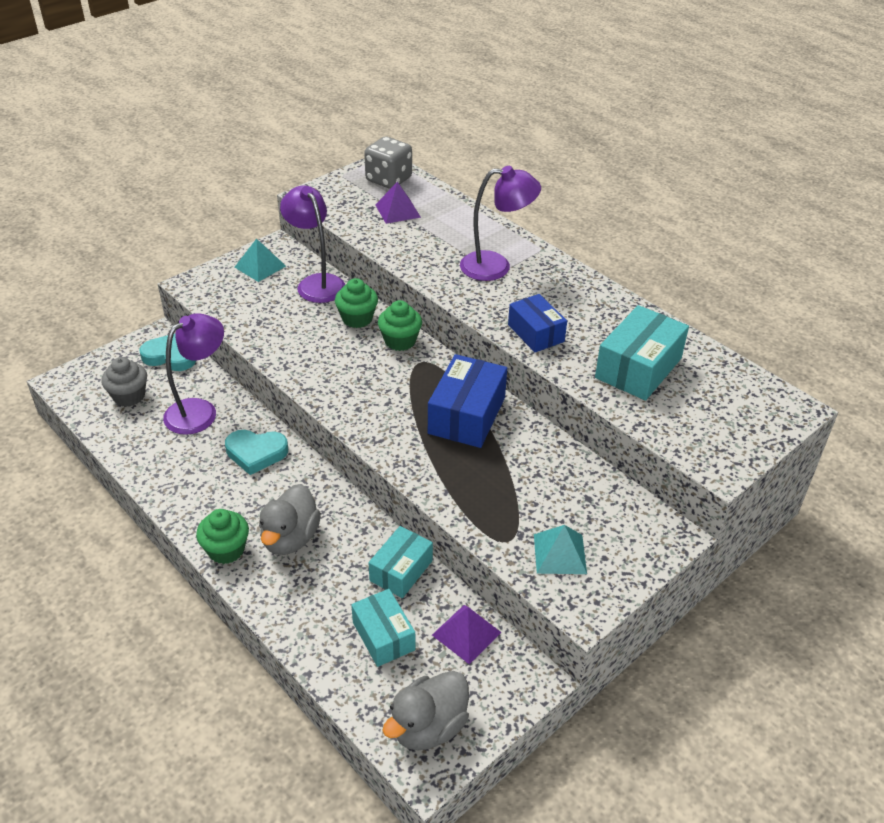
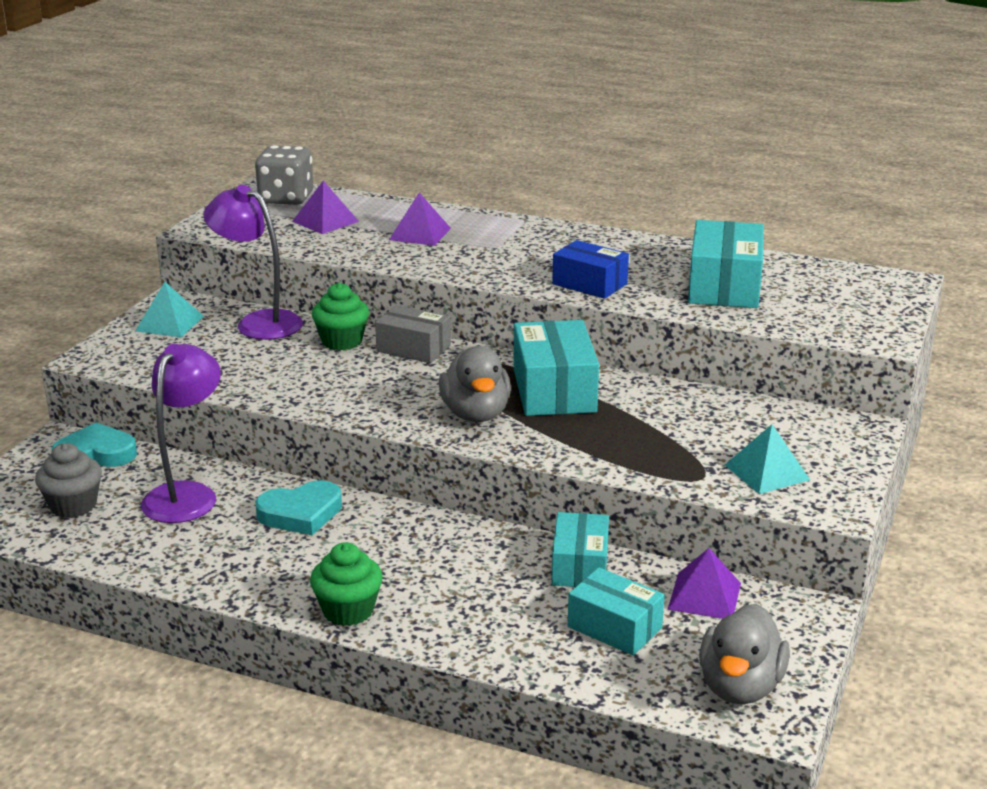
camera: 25 degrees left, 15 degrees down
grey duck [259,484,321,555] -> grey duck moved to [439,346,511,422]
green cupcake [378,300,422,351] -> grey box [375,305,451,363]
blue box [428,354,507,448] -> turquoise box [513,320,599,416]
purple lamp [460,166,541,281] -> none
none -> purple pyramid [389,193,451,246]

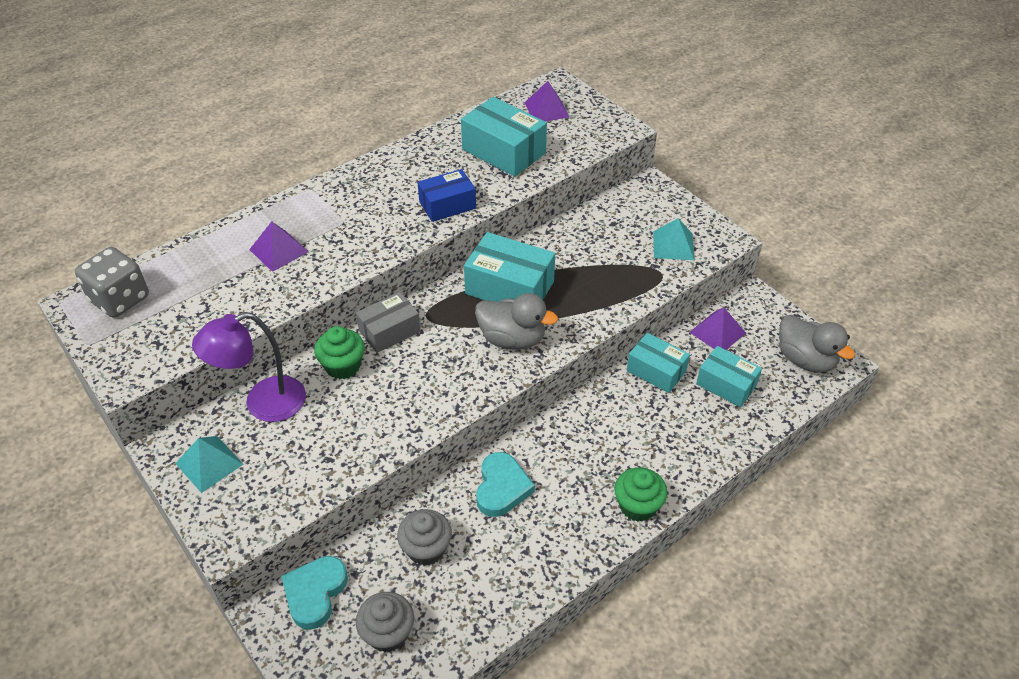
camera: 60 degrees left, 20 degrees up
purple lamp [141,344,221,523] -> grey cupcake [397,509,452,566]
purple pyramid [292,181,359,234] -> purple pyramid moved to [524,81,569,121]
turquoise box [568,567,665,656] -> turquoise box turned 60 degrees clockwise [696,346,762,407]

